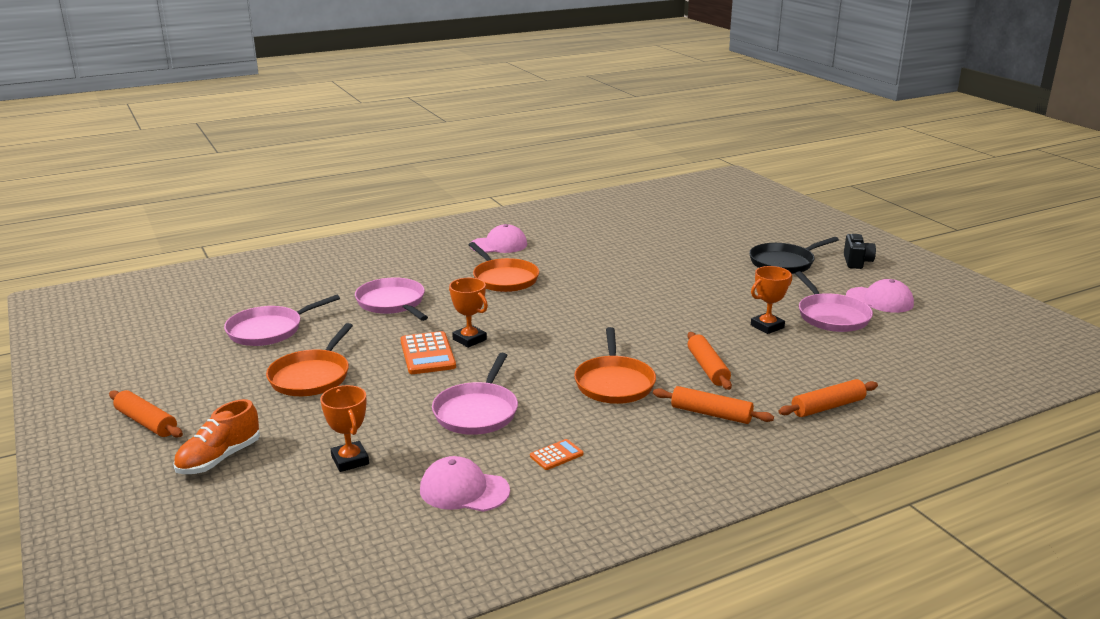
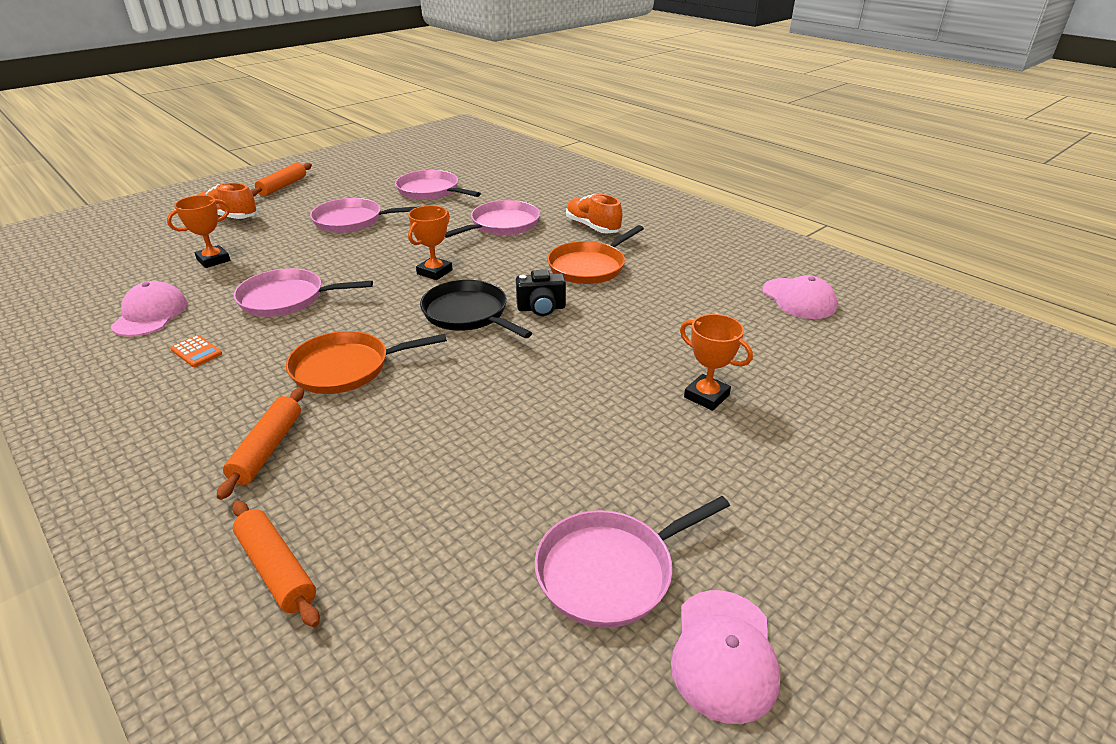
camera: 75 degrees right, 10 degrees up
orange pan [266,323,353,396] -> pink pan [310,198,421,233]
orange calculator [400,331,456,374] -> none
pink cap [470,224,527,253] -> pink cap moved to [762,275,837,319]
orange rolling pin [687,332,732,390] -> none
black pan [749,237,839,274] -> black pan moved to [420,280,532,338]
orange trophy [751,266,792,334] -> orange trophy moved to [680,314,753,411]
black camera [844,234,876,269] -> black camera moved to [516,270,566,316]
none -> orange shoe [566,194,622,233]

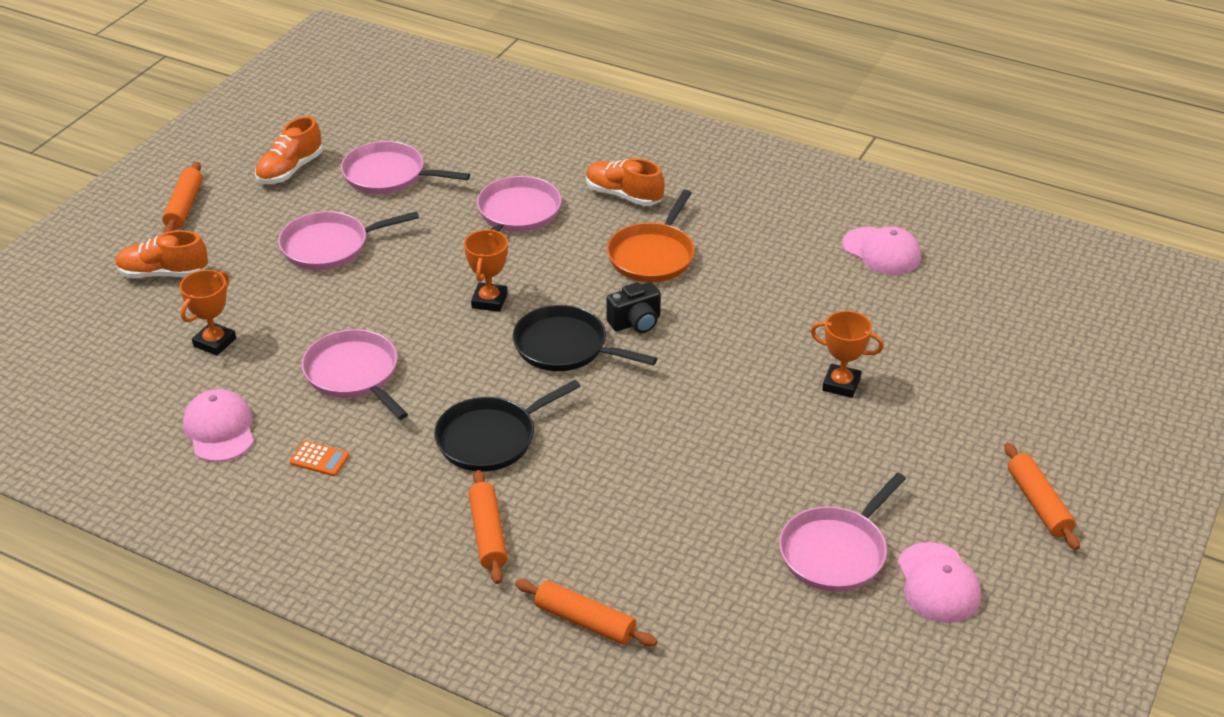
camera: 20 degrees left, 5 degrees up
pink pan [233,268,373,317] -> pink pan turned 75 degrees clockwise [302,329,408,420]
orange pan [286,331,447,394] -> black pan [434,380,581,472]
none -> orange shoe [255,116,323,184]
none -> orange rolling pin [1004,443,1080,550]

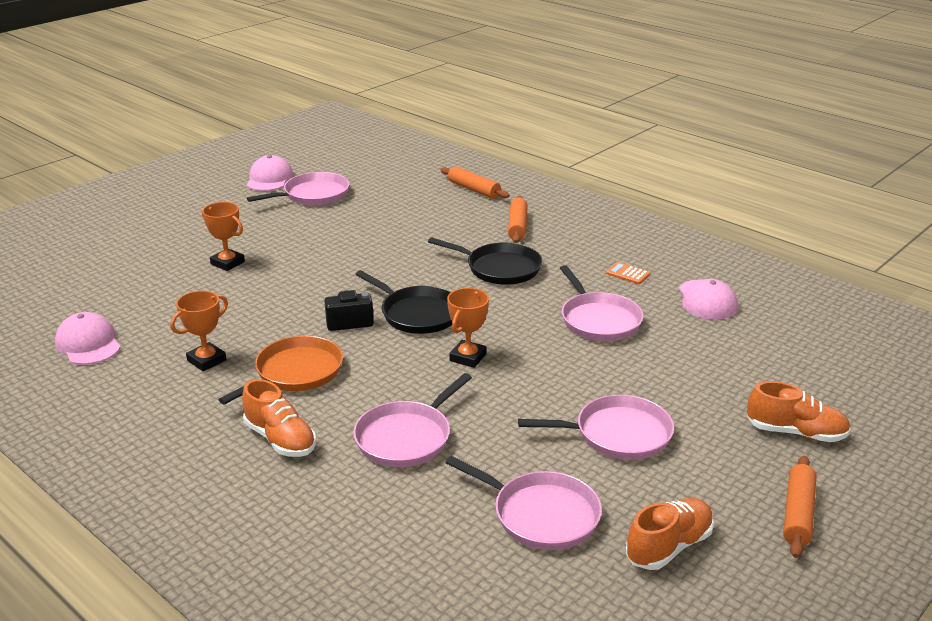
camera: 165 degrees left, 10 degrees down
orange trophy [179,270,236,356] -> orange trophy moved to [170,291,228,371]
black pan [434,380,581,472] -> black pan turned 45 degrees clockwise [428,237,543,285]
orange rolling pin [1004,443,1080,550] -> none

